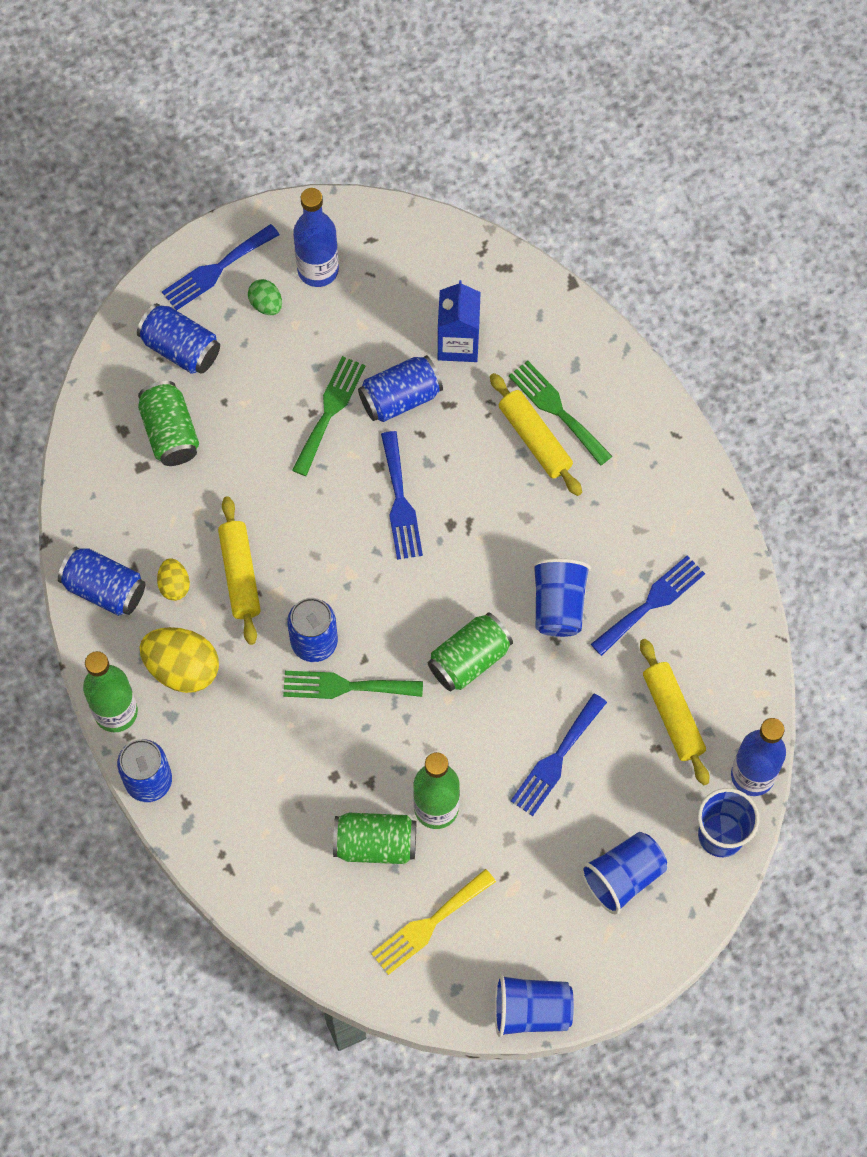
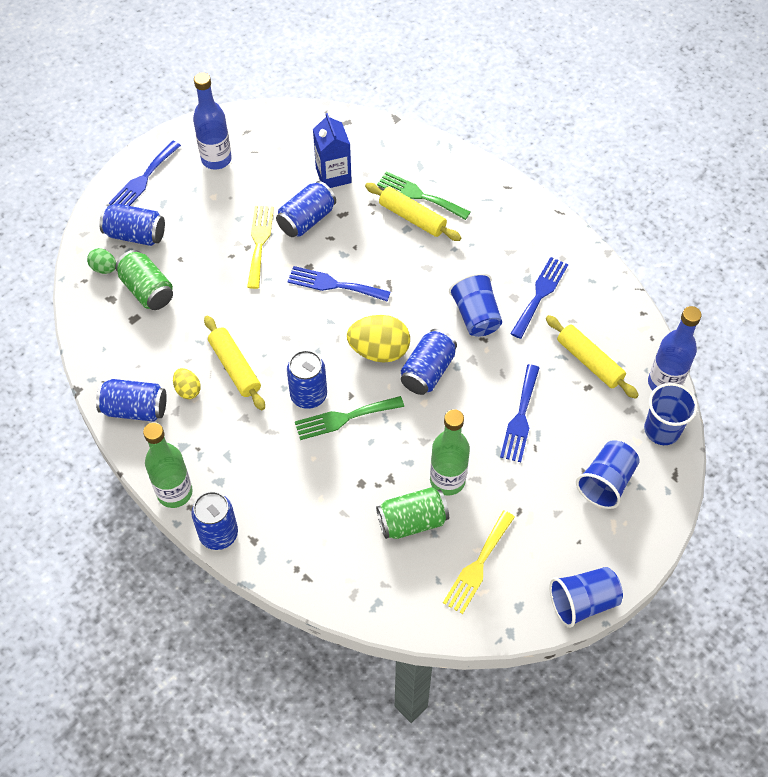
camera: 20 degrees left, 10 degrees down
yellow egg [140,627,219,693] -> yellow egg moved to [347,315,410,363]
green egg [248,279,282,315] -> green egg moved to [87,248,116,274]
green fork [292,356,365,476] -> yellow fork [247,206,274,289]
blue fork [381,431,423,560] -> blue fork turned 135 degrees clockwise [287,266,390,301]
green can [428,612,513,691] -> blue can [401,329,457,395]

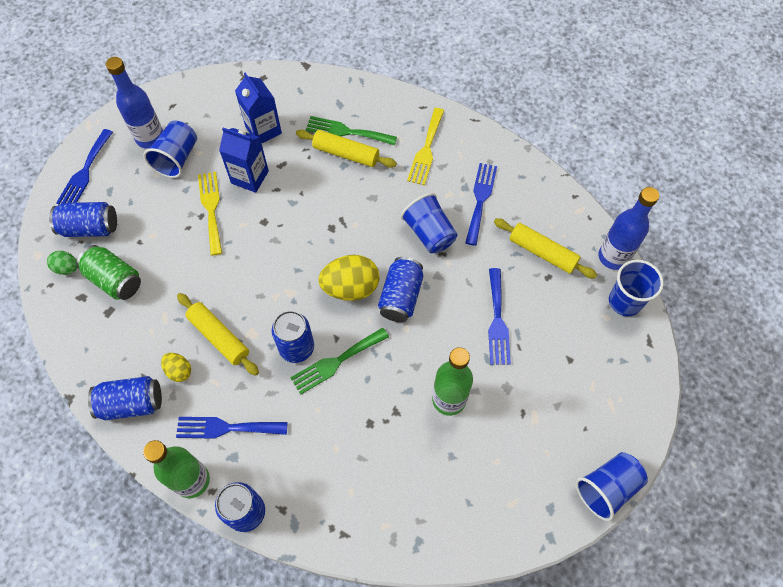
camera: 15 degrees left, 5 degrees up
blue can [276,181,336,237] -> blue carton [219,127,269,193]
blue fork [287,266,390,301] -> blue fork moved to [176,417,288,439]
green can [376,487,449,539] -> none
yellow fork [443,511,515,614] -> yellow fork moved to [407,108,444,185]
blue cup [576,440,639,509] -> blue cup moved to [143,121,197,178]

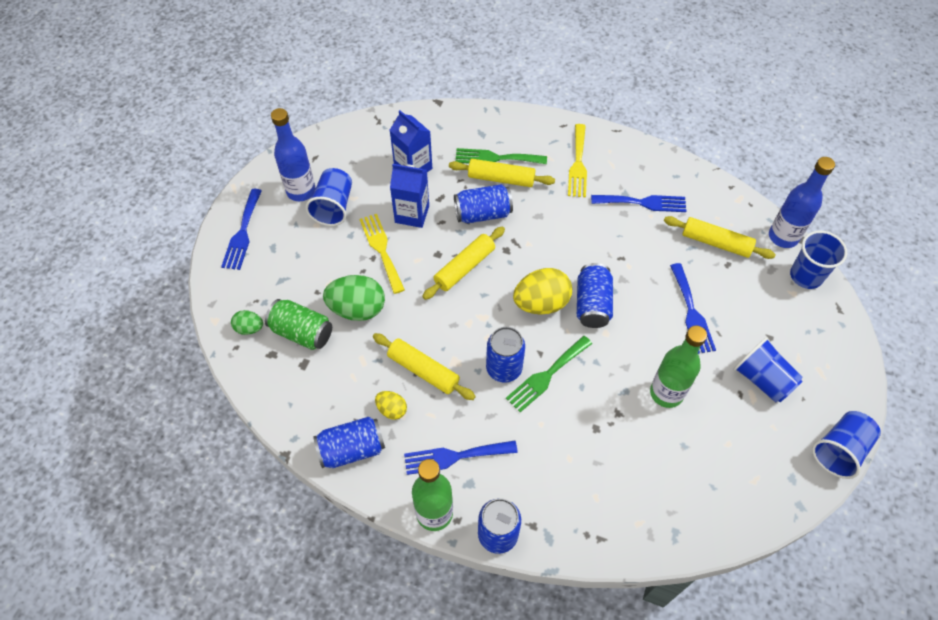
camera: 10 degrees left, 5 degrees down
blue can [49,202,117,237] -> blue can moved to [454,184,513,223]
blue cup [401,193,457,253] -> blue cup moved to [733,337,803,403]
blue fork [465,163,497,246] -> blue fork turned 90 degrees clockwise [591,195,686,212]
none -> green egg [323,275,385,321]
none -> yellow rolling pin [422,226,505,300]

